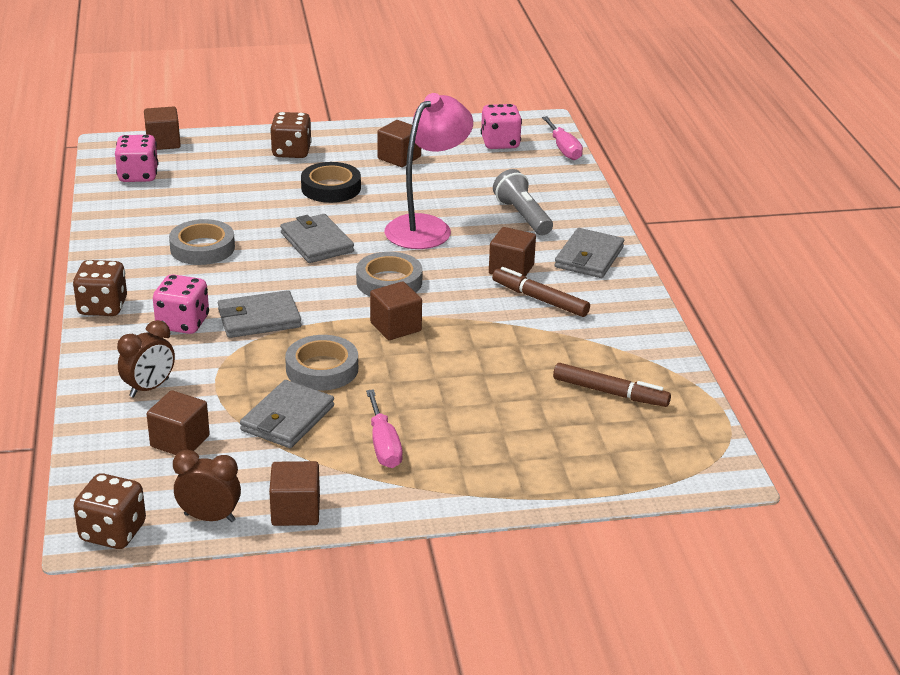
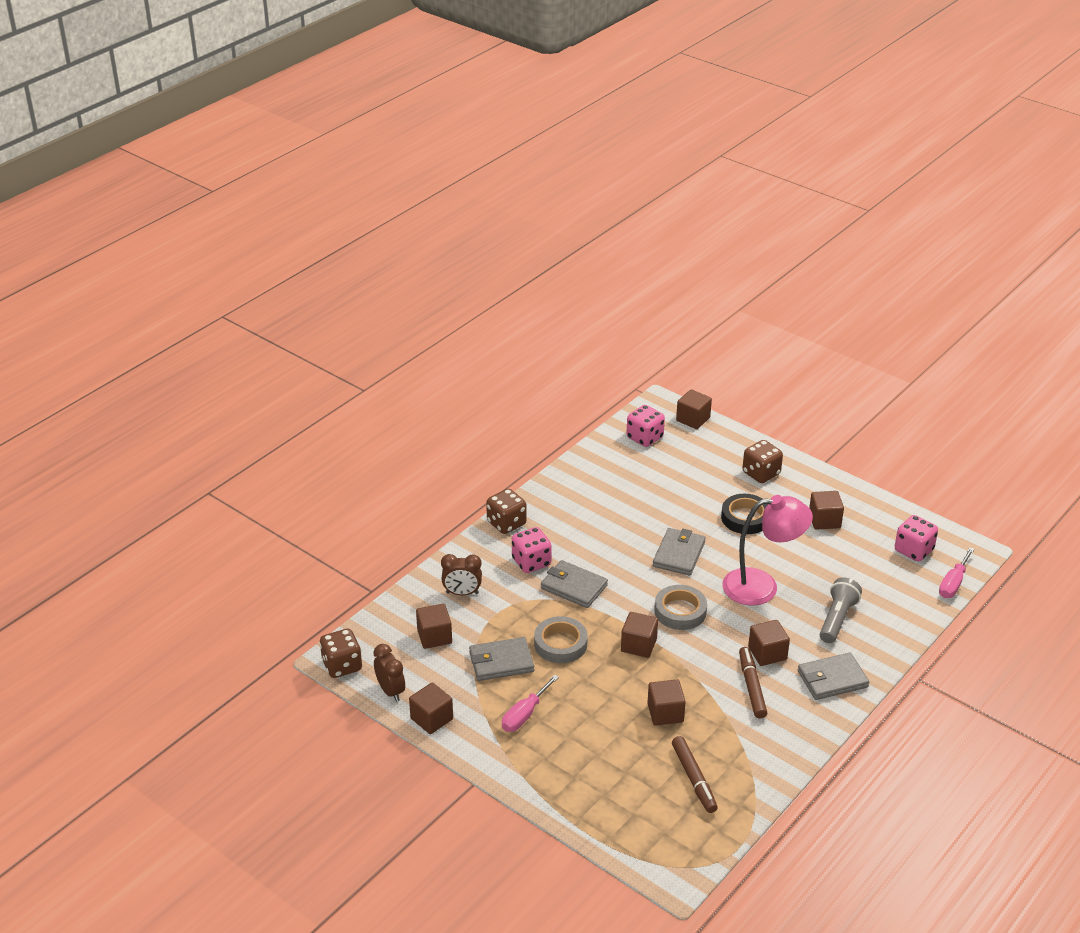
camera: 50 degrees right, 5 degrees up
grey tape [169,219,235,265] -> none
none -> brown cube [647,679,686,726]

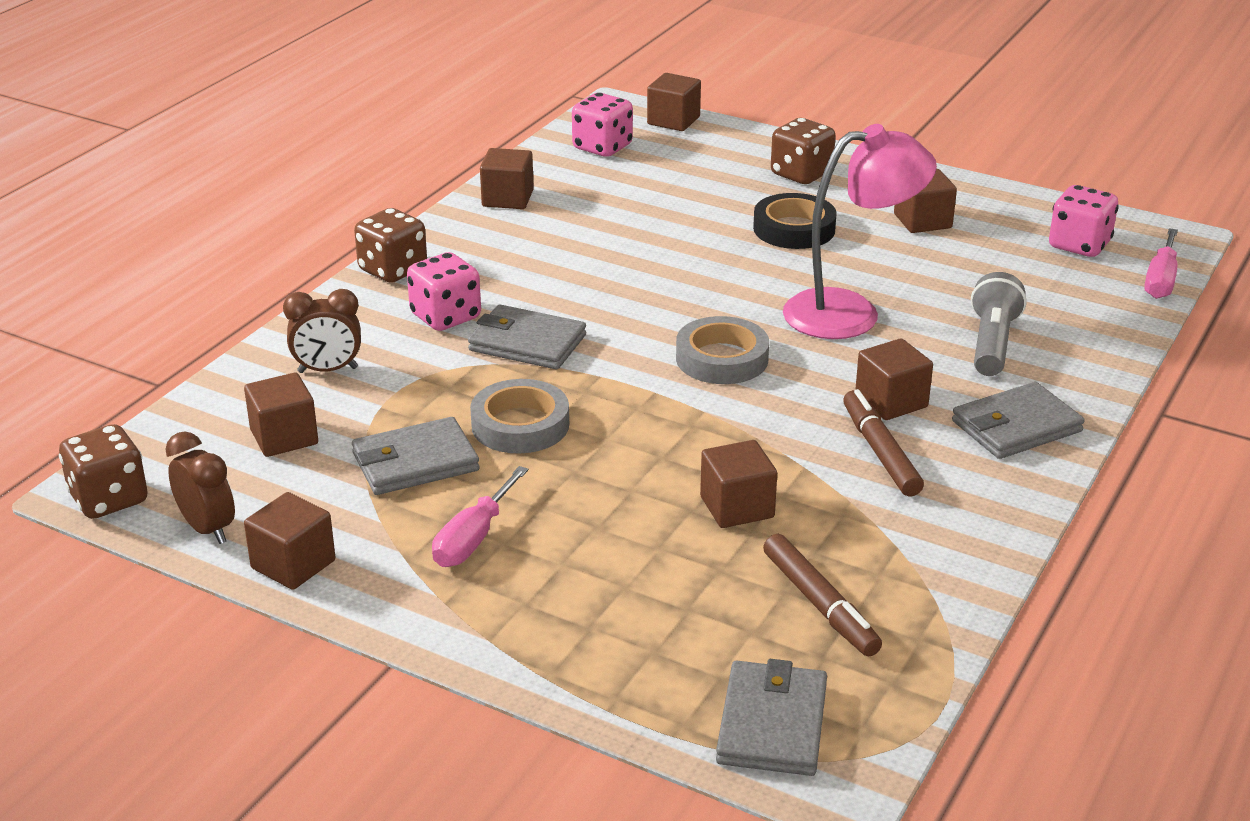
camera: 10 degrees left, 5 degrees down
brown cube [621,612,658,658] -> brown cube moved to [480,148,534,209]
grey wallet [653,528,706,575] -> grey wallet moved to [716,659,827,776]

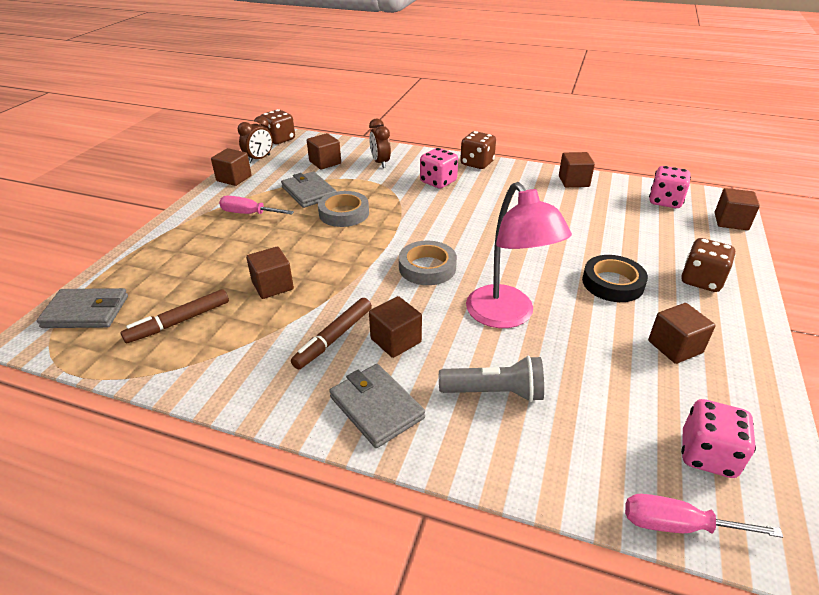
camera: 80 degrees right, 5 degrees up
grey wallet [468,305,586,369] -> none
brown marker [843,389,924,496] -> brown marker turned 150 degrees clockwise [291,298,372,369]

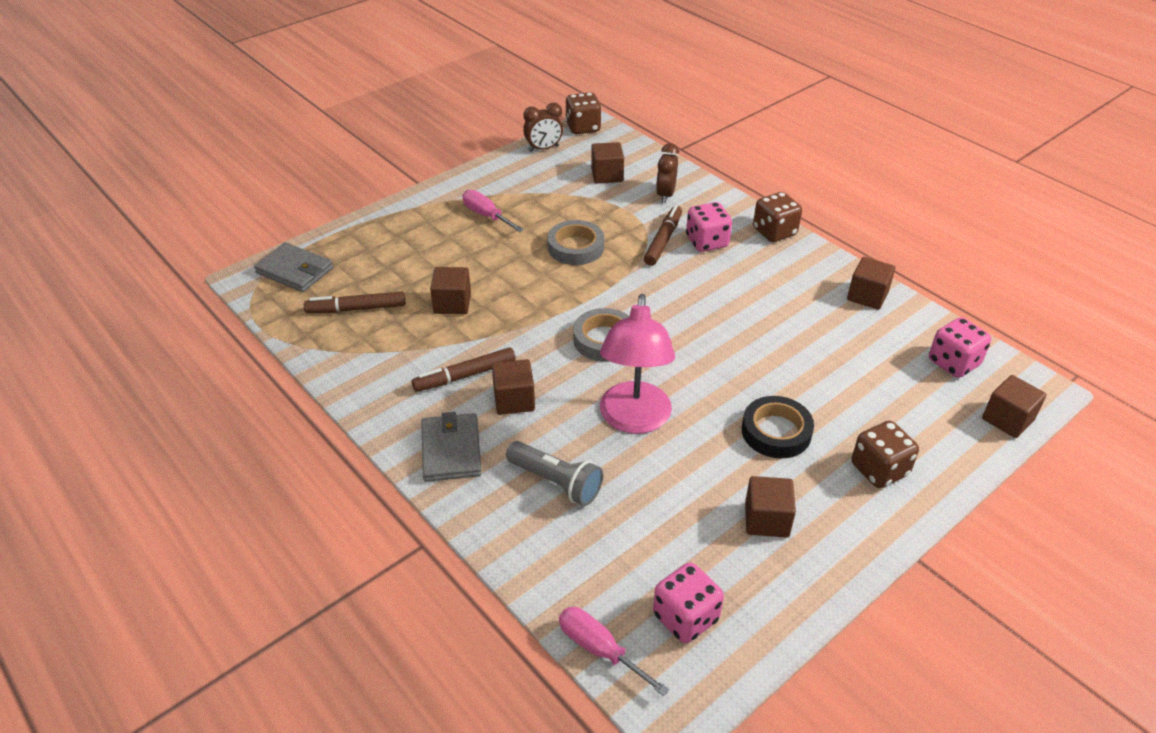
camera: 30 degrees right, 5 degrees up
brown cube [211,148,252,186] -> none
grey wallet [281,172,337,208] -> none
none -> brown marker [644,205,682,266]

